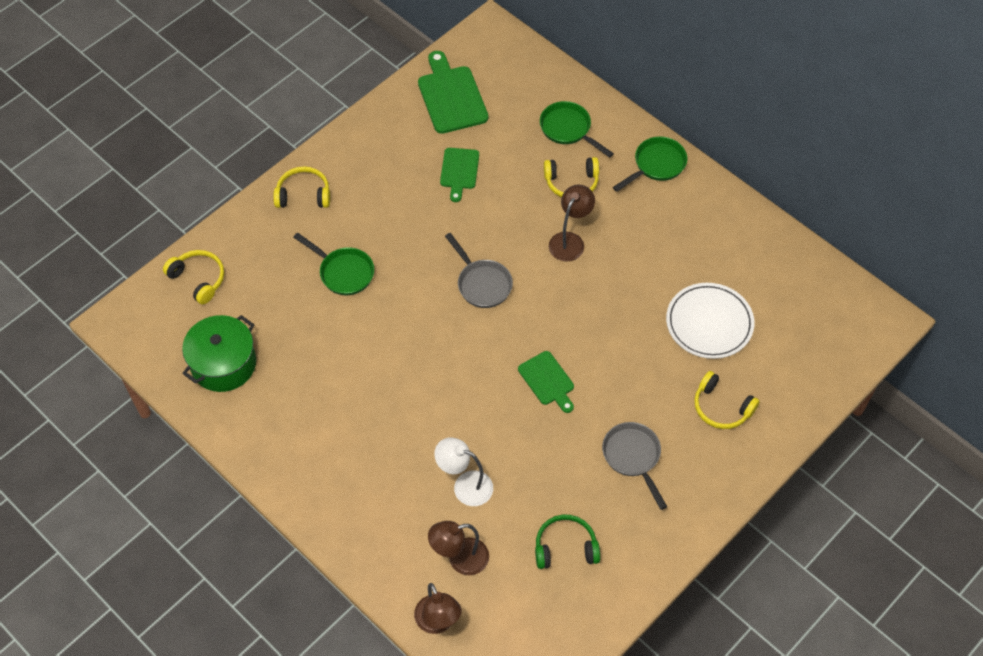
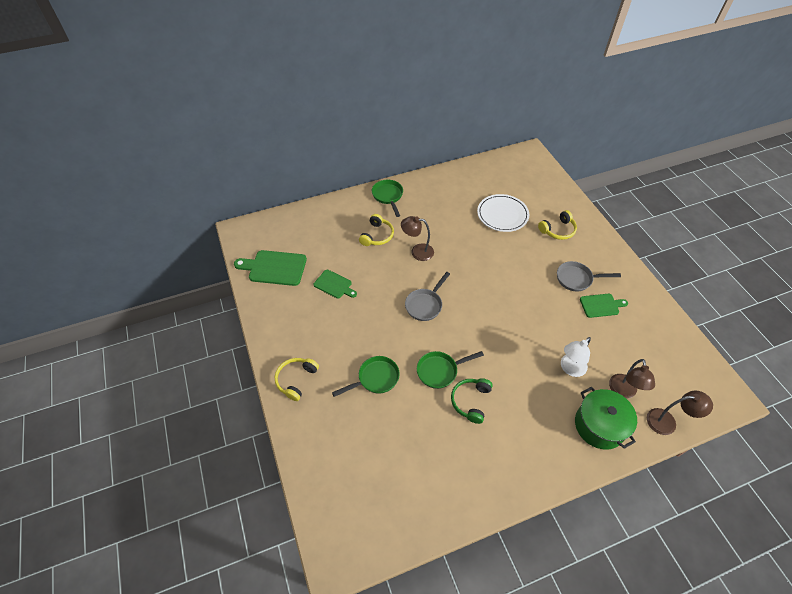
camera: 65 degrees left, 5 degrees down
yellow headphones [163,250,224,304] -> none
green pot [182,315,256,392] -> green pot moved to [575,387,637,449]
grey pan [445,233,513,308] -> grey pan turned 135 degrees clockwise [405,272,450,321]
green cutting board [518,351,574,413] -> green cutting board moved to [580,294,628,318]
green headphones [535,515,600,569] -> green headphones moved to [451,378,493,424]
green pan [540,101,614,158] -> green pan moved to [417,351,484,389]
brown lamp [549,185,595,262] -> brown lamp turned 45 degrees counterclockwise [401,216,434,261]

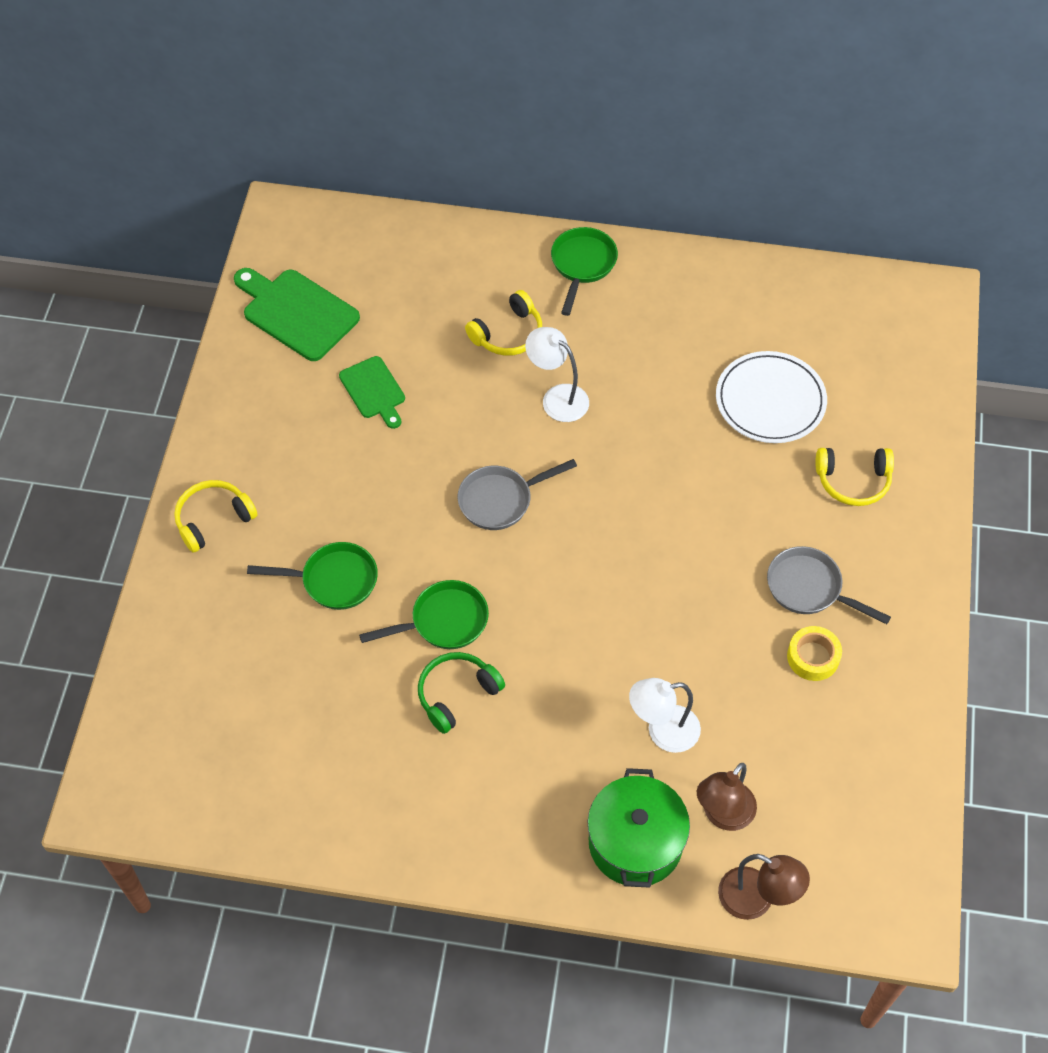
camera: 30 degrees right, 5 degrees up
brown lamp [401,216,434,261] -> white lamp [525,327,589,422]
green pan [417,351,484,389] -> green pan turned 150 degrees clockwise [359,580,489,649]
green cutting board [580,294,628,318] -> yellow tape [787,626,842,681]

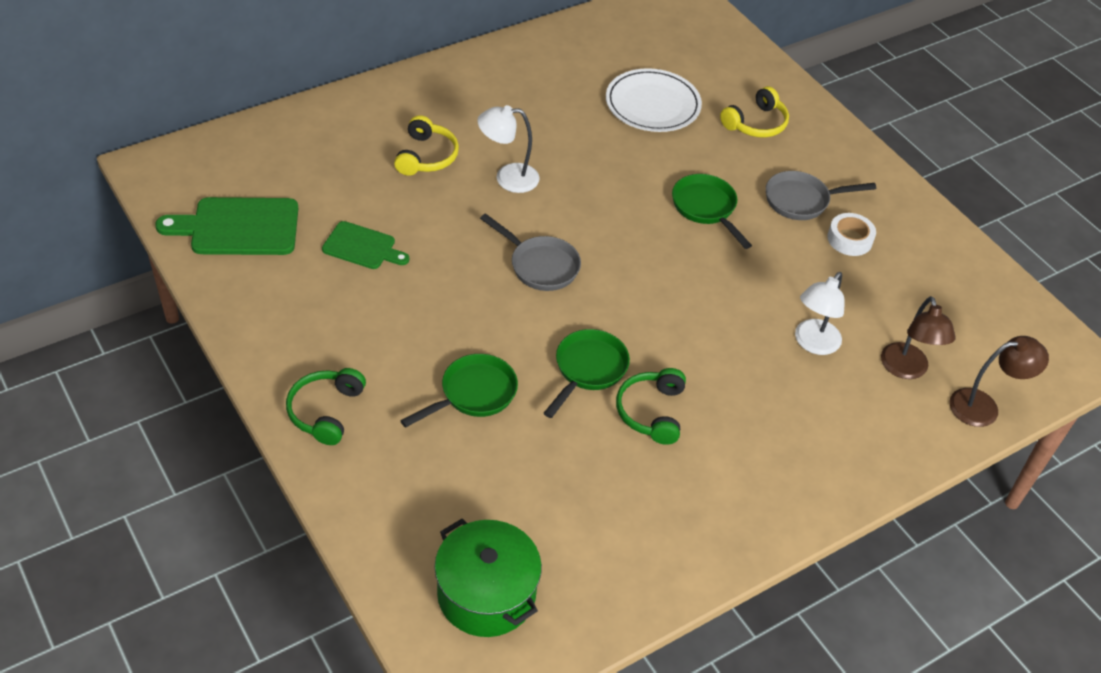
camera: 45 degrees left, 10 degrees down
yellow headphones [174,480,258,552] -> green headphones [286,368,366,445]
grey pan [457,459,577,530] -> grey pan turned 75 degrees counterclockwise [480,213,581,291]
green pan [551,227,618,316] -> green pan moved to [672,174,752,249]
green pot [587,768,690,888] -> green pot moved to [434,519,542,637]
yellow tape [787,626,842,681] -> white tape [827,213,876,256]

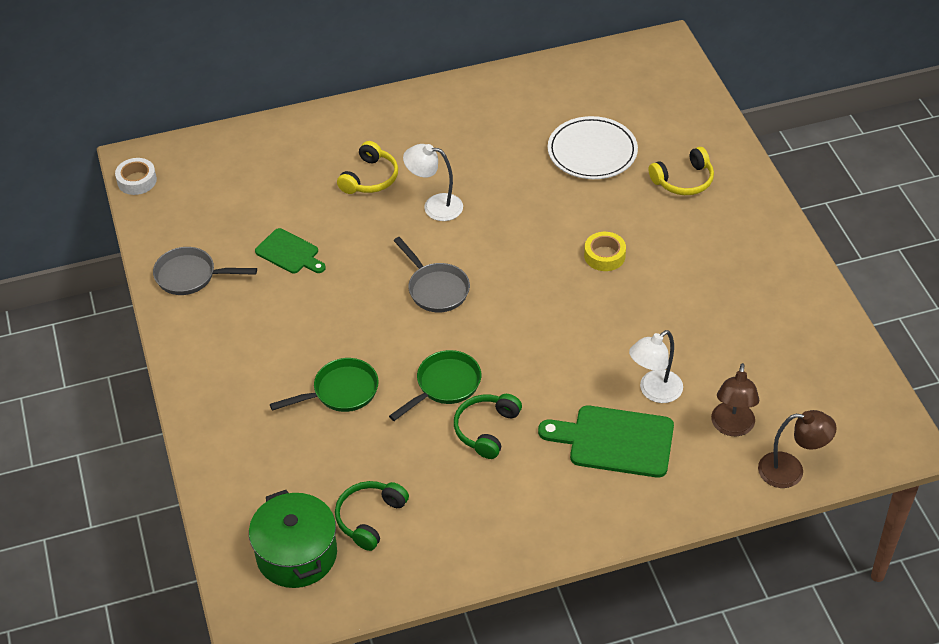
camera: 20 degrees right, 0 degrees up
green cutting board [155,197,298,255] -> green cutting board moved to [538,406,674,478]
green headphones [286,368,366,445] -> green headphones moved to [335,481,409,551]
green pan [672,174,752,249] -> yellow tape [584,232,626,271]
grey pan [766,171,876,220] -> grey pan moved to [153,247,257,295]
white tape [827,213,876,256] -> white tape moved to [115,158,157,195]

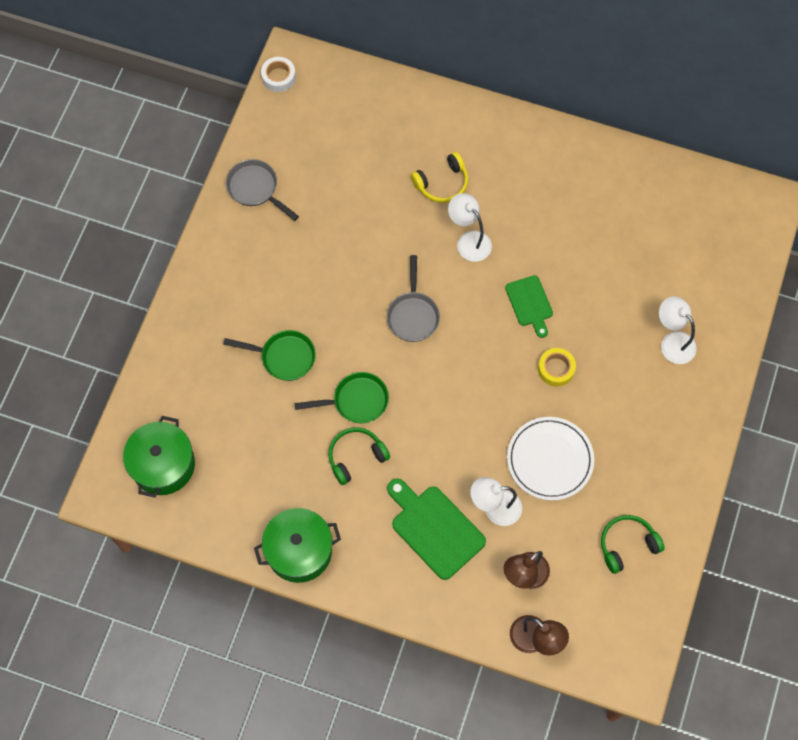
camera: 35 degrees right, 20 degrees up
green cutting board [255,228,326,274] -> green cutting board moved to [505,275,553,338]
green headphones [335,481,409,551] -> green headphones moved to [601,515,665,574]
white plate [548,116,638,179] -> white plate moved to [507,417,594,501]
yellow headphones [648,147,714,195] -> white lamp [659,296,697,364]
none -> green pot [254,508,341,583]

